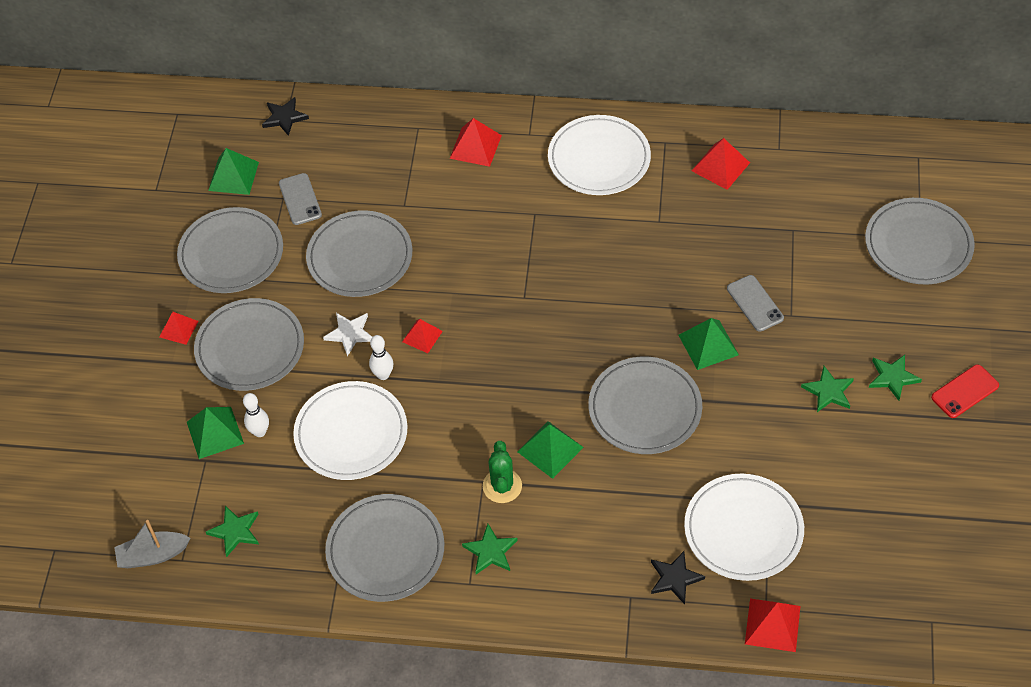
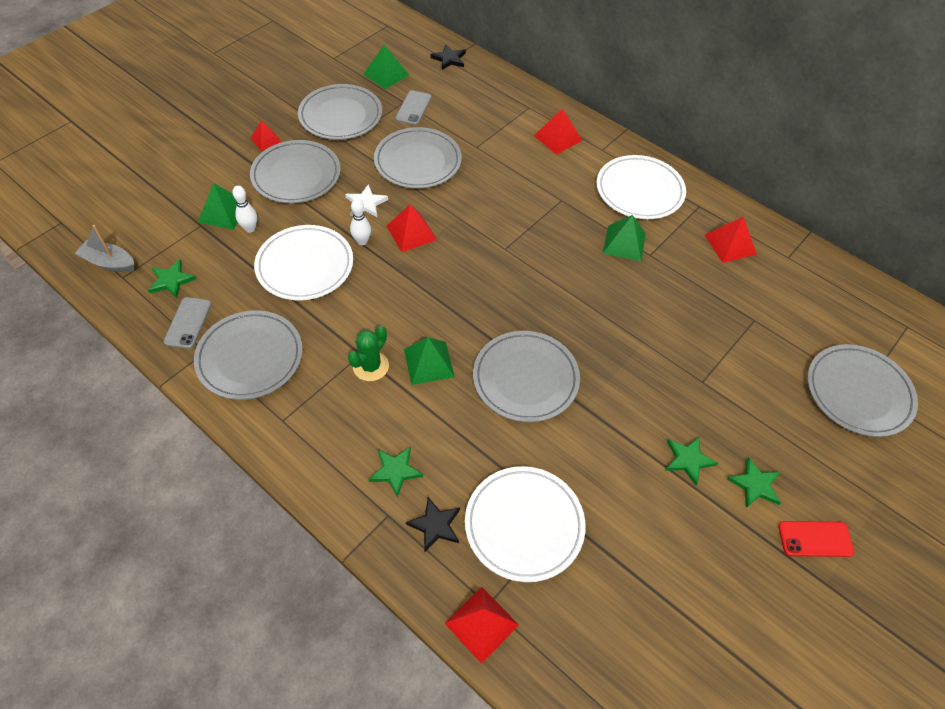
camera: 30 degrees right, 0 degrees up
red pyramid [402,319,443,353] -> red pyramid [387,204,437,252], size x1.50
green star [462,524,518,574] -> green star moved to [368,447,423,497]
green pyramid [678,318,739,370] -> green pyramid moved to [603,215,646,261]
grey phone [727,275,784,332] -> grey phone moved to [164,297,211,349]

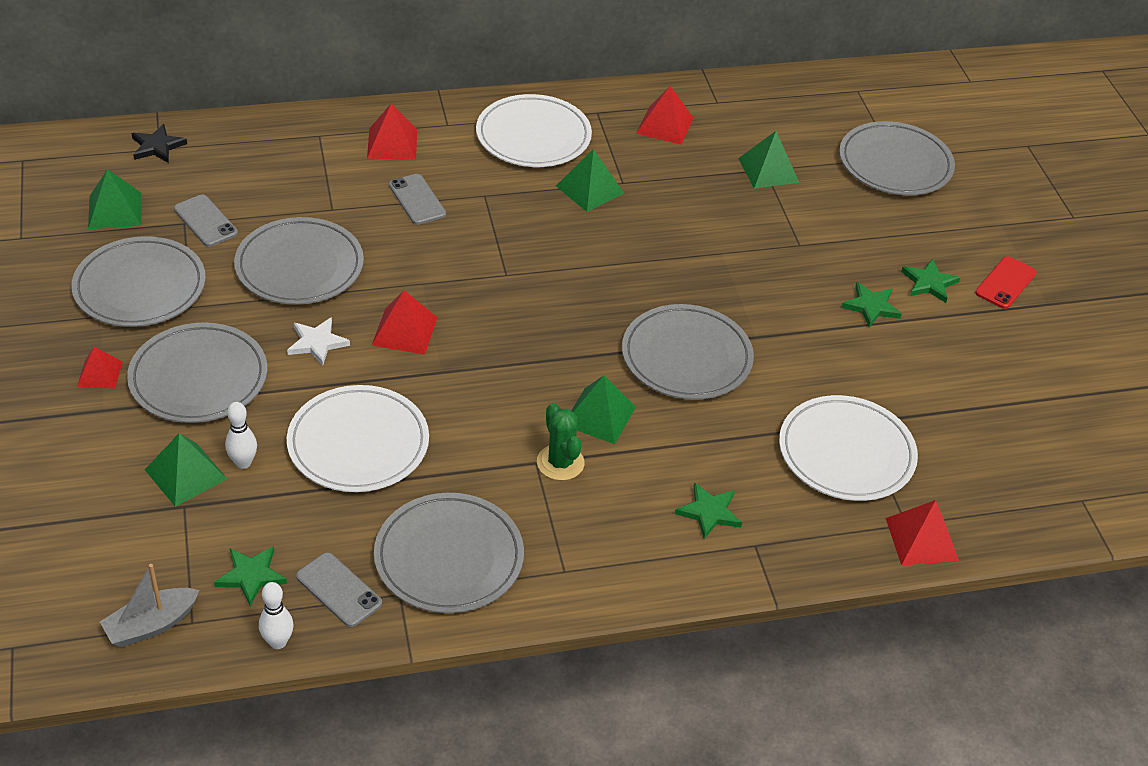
camera: 55 degrees left, 10 degrees down
white bowling pin [350,199,371,245] -> white bowling pin moved to [259,582,294,649]
black star [406,497,460,552] -> none
none -> grey phone [389,174,446,225]
none -> green pyramid [738,131,799,189]

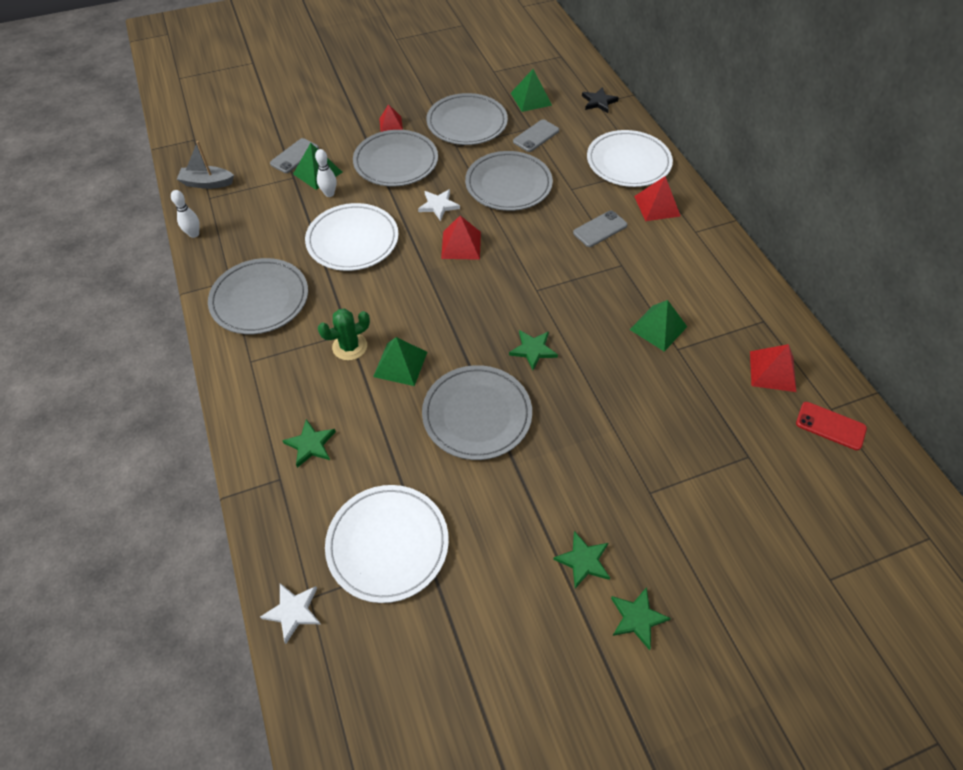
camera: 85 degrees right, 10 degrees up
grey boat [100,564,200,647] -> grey boat turned 45 degrees counterclockwise [177,141,234,189]
green star [214,546,287,606] -> green star moved to [509,330,558,370]
grey phone [296,552,382,627] -> grey phone moved to [270,138,319,173]
white plate [476,94,592,167] -> white plate moved to [587,130,673,187]
green pyramid [738,131,799,189] -> none
grey plate [839,121,955,195] -> none
red pyramid [885,500,959,565] -> white star [260,583,321,644]
red phone [975,256,1036,309] -> red phone moved to [796,402,867,450]

